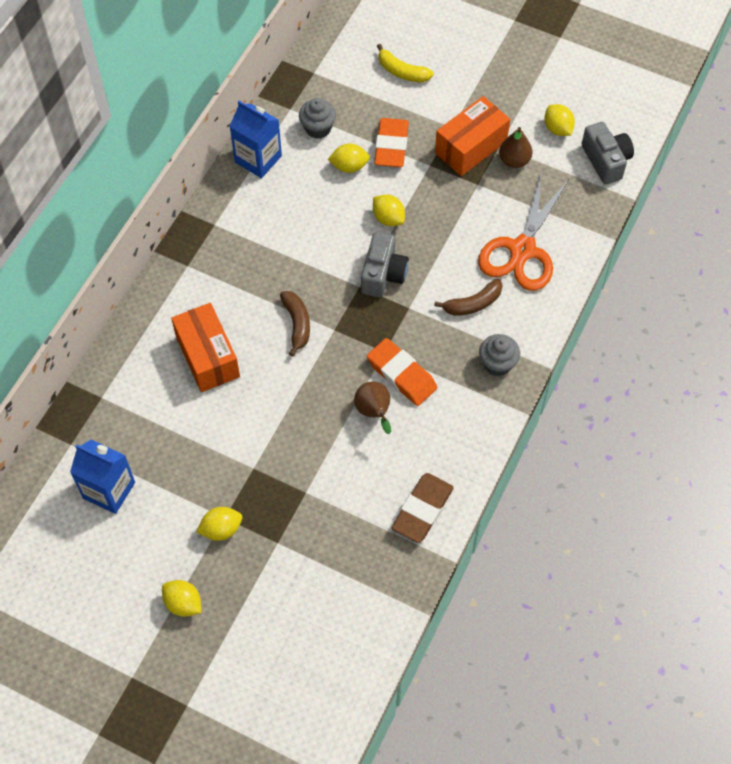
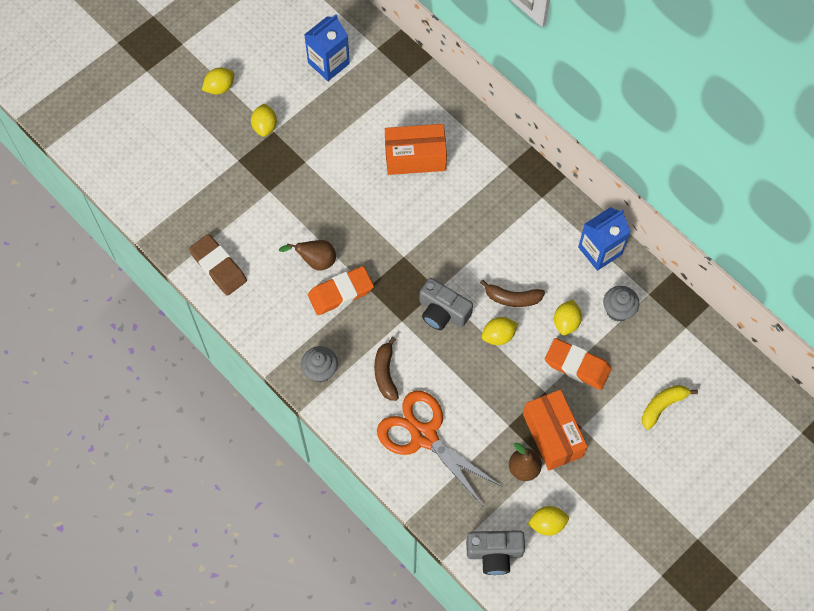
camera: 110 degrees right, 5 degrees up
brown banana [280,291,310,356] -> brown banana moved to [480,279,545,307]

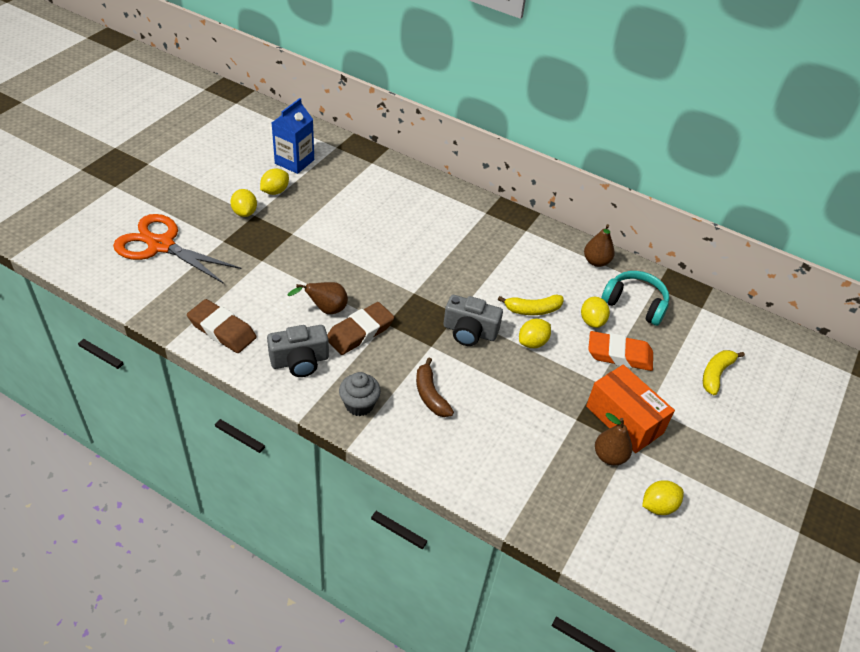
camera: 20 degrees left, 20 degrees down
yellow lemon [202,68,234,95] -> yellow lemon moved to [260,169,289,195]
orange eraser [308,266,374,315] -> brown eraser [327,302,394,355]
orange scissors [377,391,502,506] -> orange scissors moved to [113,214,241,284]
orange box [385,124,447,175] -> none
grey camera [466,530,525,575] -> grey camera moved to [267,325,329,377]
brown banana [480,279,545,307] -> yellow banana [498,295,563,315]
blue carton [578,207,631,271] -> brown pear [584,224,615,267]
grey cupcake [603,286,640,322] -> turquoise headphones [601,271,669,326]

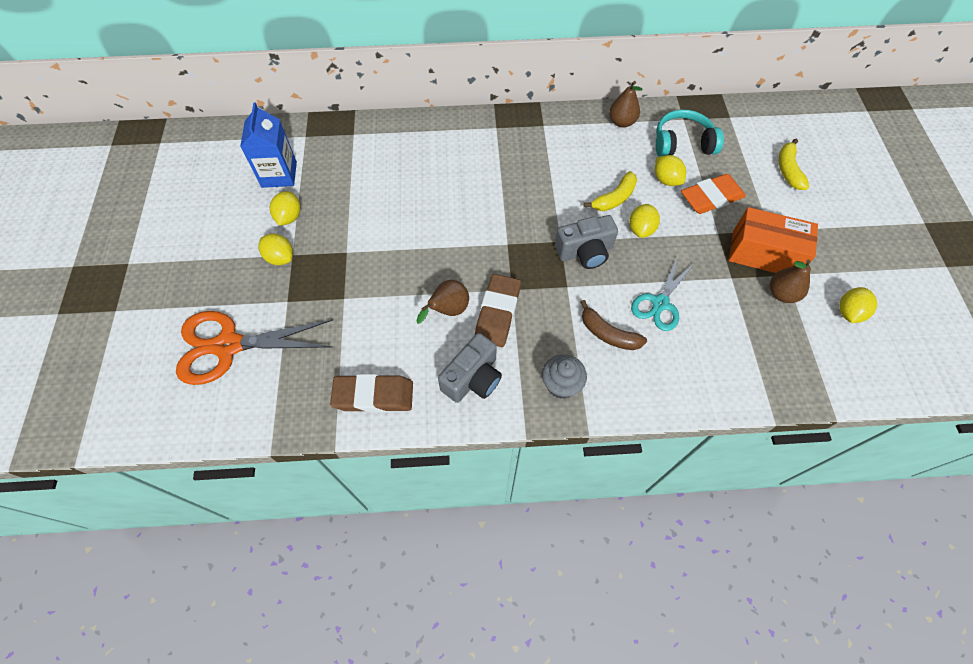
camera: 30 degrees left, 15 degrees up
none -> turquoise scissors [631,255,694,331]

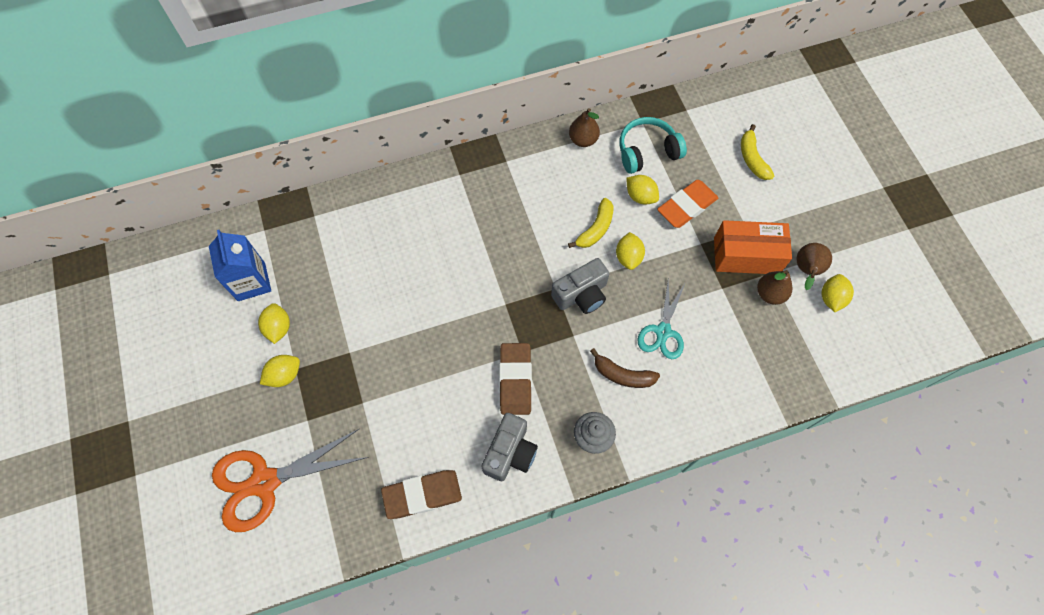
camera: 15 degrees left, 5 degrees up
yellow lemon [258,233,293,265] -> yellow lemon turned 60 degrees counterclockwise [260,355,300,387]
brown pear [416,280,469,324] -> brown pear moved to [797,243,832,290]

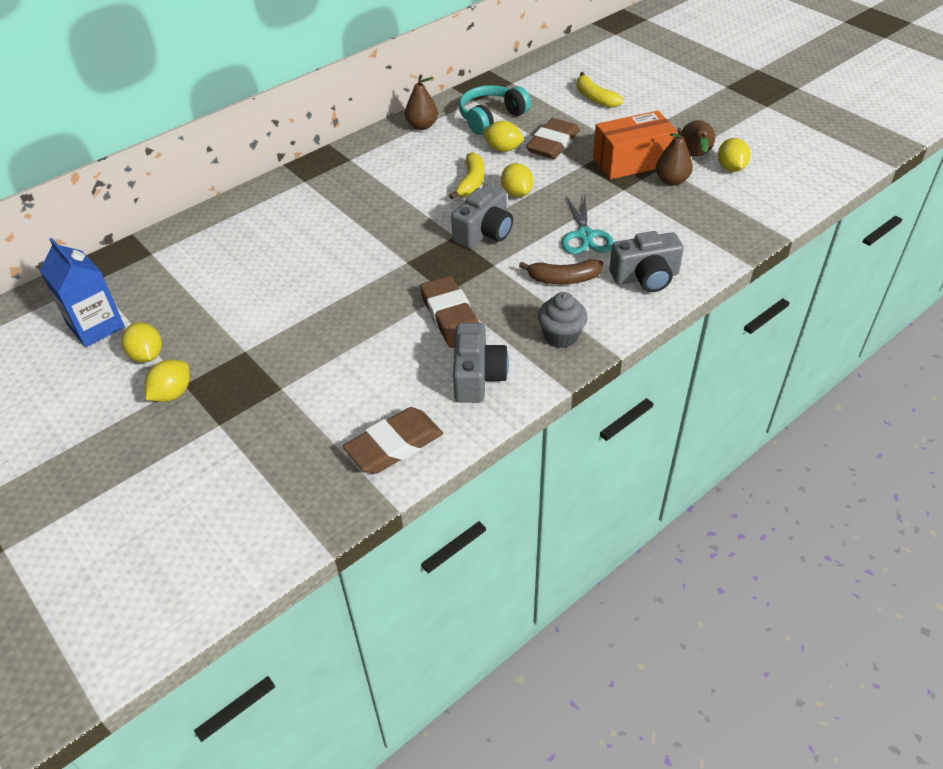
camera: 20 degrees left, 20 degrees down
orange scissors [212,428,369,532] -> none
orange eraser [657,180,718,228] -> brown eraser [526,118,580,159]
none -> grey camera [610,231,684,292]

